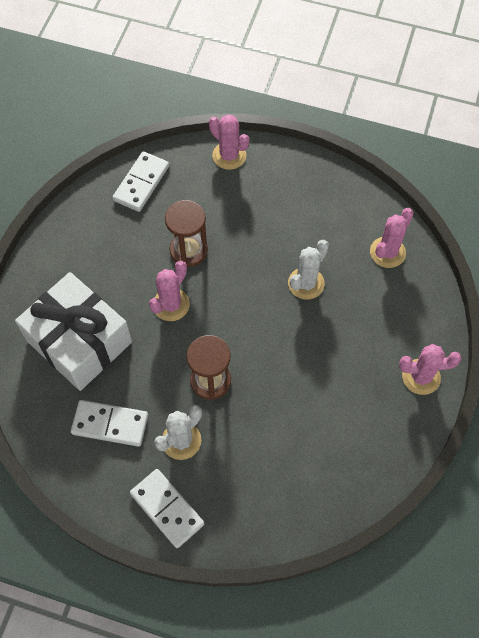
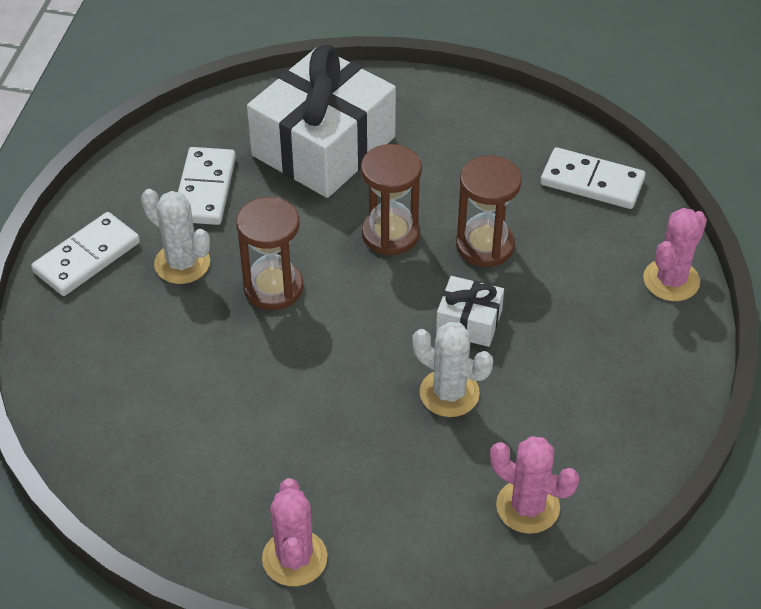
camera: 85 degrees right, 15 degrees down
pink cactus [149,261,190,321] -> brown hourglass [361,144,422,255]
none -> white gift [436,276,504,347]

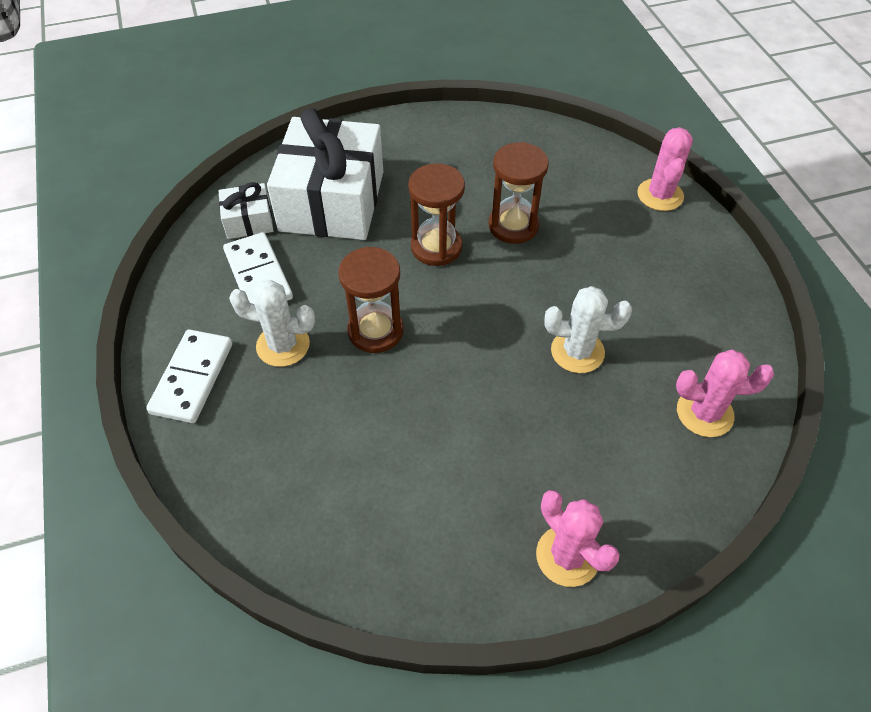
camera: 30 degrees left, 5 degrees up
white gift [436,276,504,347] -> white gift moved to [219,182,273,239]
white domino [540,147,645,209] -> none

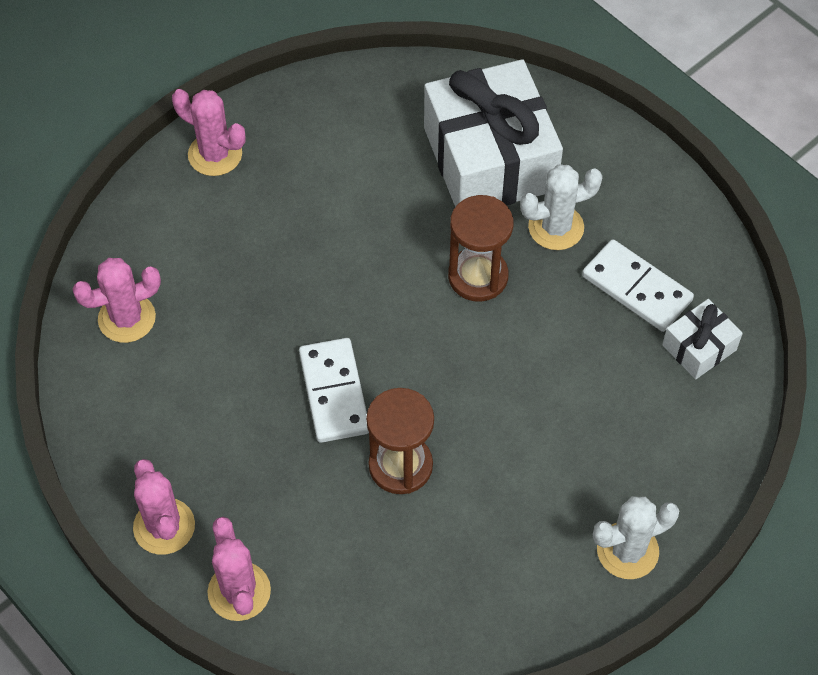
camera: 155 degrees right, 5 degrees up
white domino [146,329,232,423] -> white domino moved to [299,338,369,443]
white gift [267,108,383,240] -> white gift moved to [424,59,563,207]
brown hourglass [408,163,465,266] -> none
white cactus [545,286,632,373] -> white cactus moved to [593,496,679,579]
none -> pink cactus [133,459,195,555]

